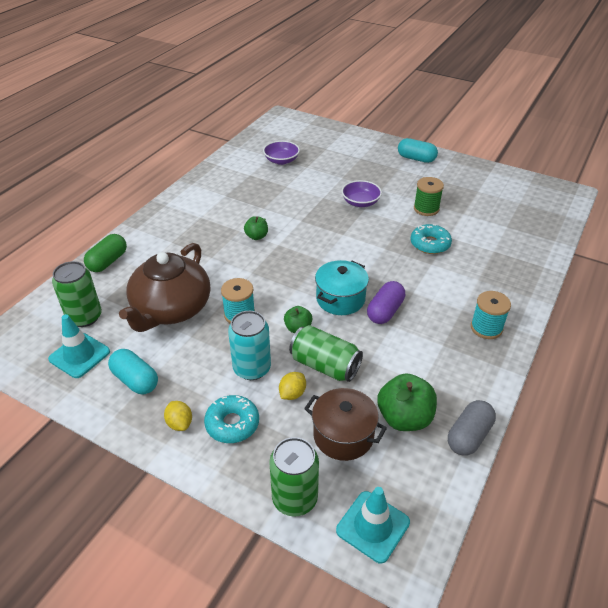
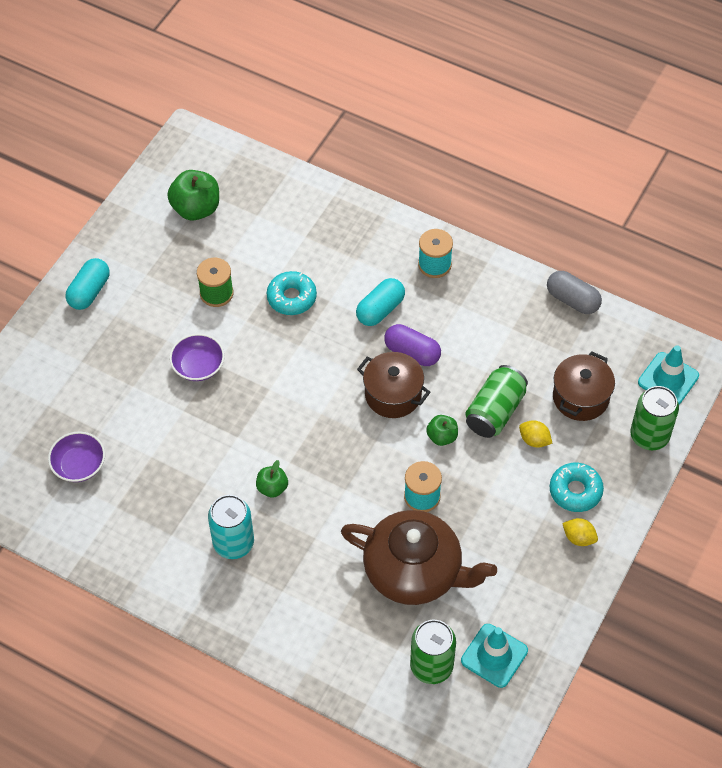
camera: 90 degrees left, 15 degrees up
green capsule [84,234,127,272] -> none
turquoise capsule [108,349,158,394] -> turquoise capsule moved to [356,278,405,326]
yellow lemon [164,401,192,431] -> yellow lemon turned 60 degrees clockwise [562,518,598,546]
turquoise can [228,311,271,380] -> turquoise can moved to [208,495,254,559]
turquoise pot [315,260,369,315] -> brown pot [357,352,430,418]
green apple [377,373,437,431] -> green apple moved to [167,170,219,220]

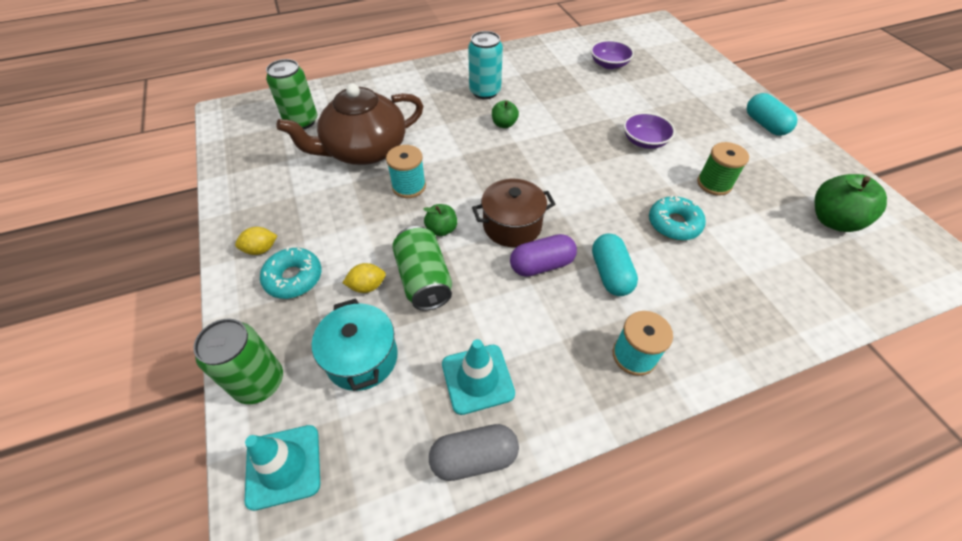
camera: 130 degrees right, 5 degrees down
turquoise traffic cone [461,624,528,688] -> turquoise traffic cone moved to [442,339,515,415]
brown pot [553,352,615,421] -> turquoise pot [312,298,398,391]

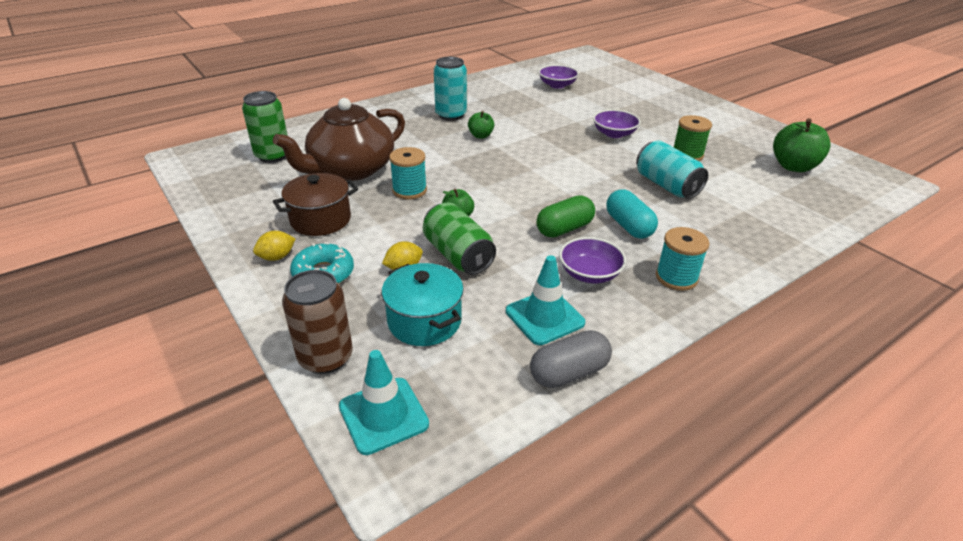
camera: 15 degrees left, 15 degrees down
green can [193,319,283,404] -> brown can [282,270,353,374]
brown pot [472,179,555,247] -> brown pot moved to [273,173,358,236]
purple capsule [510,234,577,277] -> green capsule [536,195,595,238]
turquoise donut [649,195,706,241] -> turquoise can [636,140,708,199]
turquoise capsule [747,93,798,136] -> none
none -> purple bowl [559,237,626,283]

